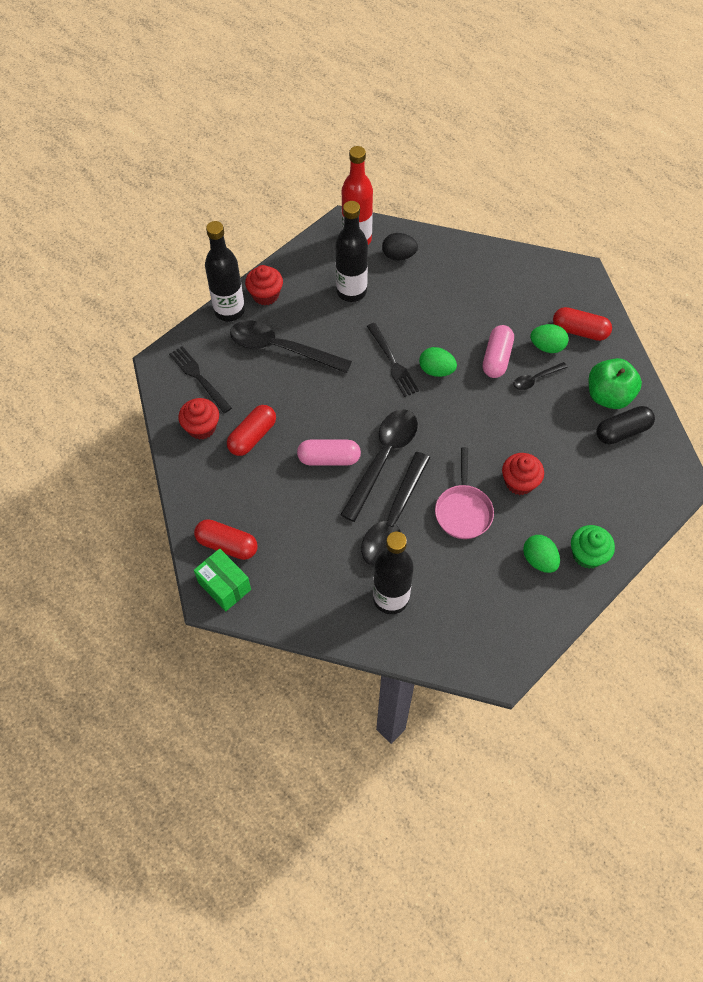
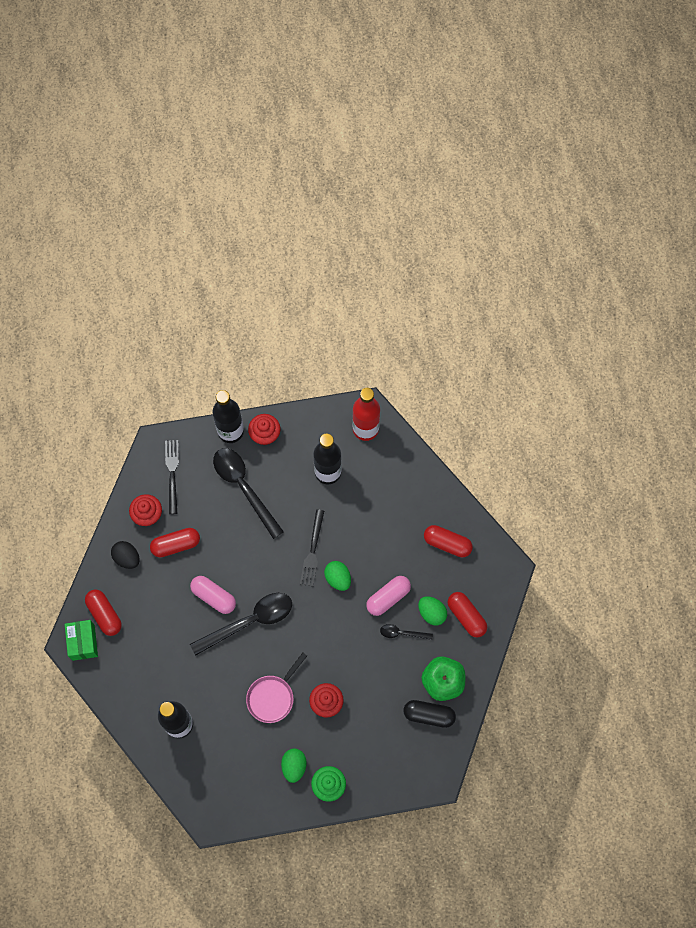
camera: 35 degrees right, 10 degrees up
black spoon [361,452,430,567] -> none
black egg [382,233,418,260] -> black egg moved to [111,541,140,569]
none -> red capsule [424,525,473,558]

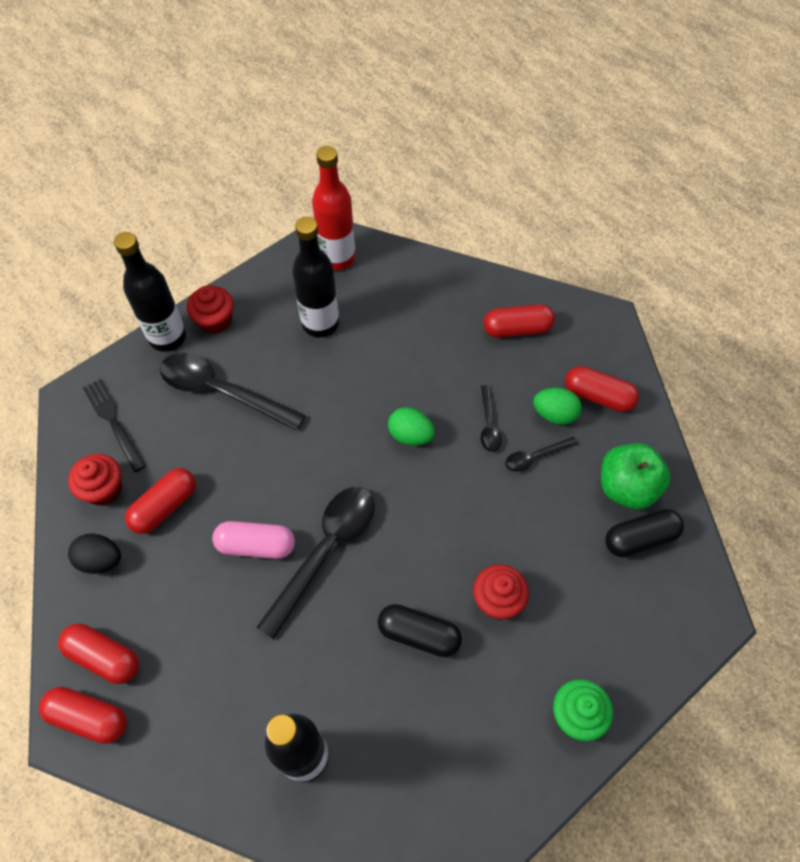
camera: 30 degrees left, 10 degrees down
green box [65,620,98,661] -> red capsule [39,687,127,744]
pink pan [246,653,307,723] -> black capsule [378,604,462,657]
green egg [281,748,307,783] -> none
black fork [300,509,324,586] -> none
pink capsule [366,576,411,616] -> black spoon [481,385,502,452]

